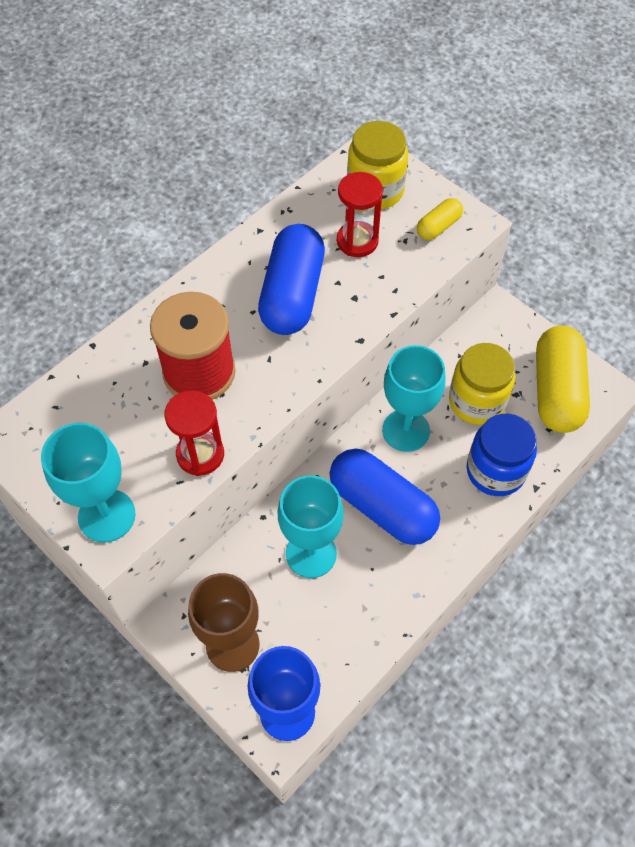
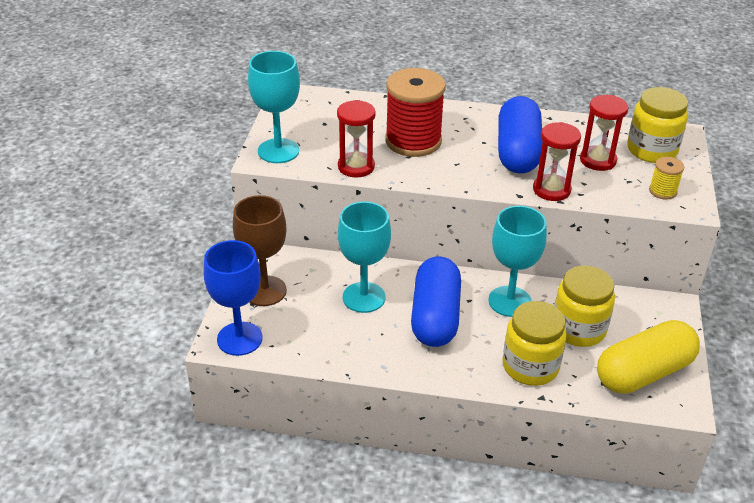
camera: 55 degrees right, 20 degrees down
blue capsule [258,224,325,335] -> blue capsule turned 60 degrees counterclockwise [498,96,543,174]
yellow capsule [417,198,463,240] -> yellow spool [649,157,684,200]
blue jar [467,414,537,496] -> yellow jar [503,301,567,386]
none -> red hourglass [533,122,581,201]

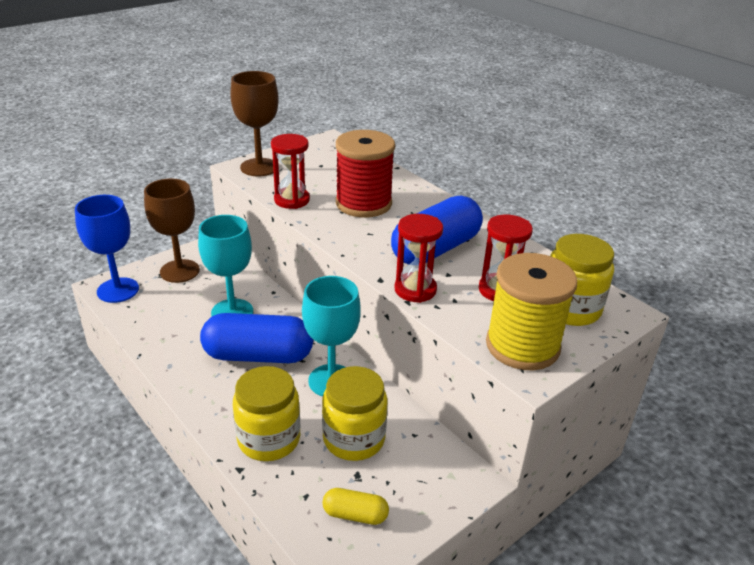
camera: 40 degrees right, 5 degrees down
turquoise goblet [248,51,300,163] -> brown goblet [230,71,279,176]
blue capsule [411,256,461,347] -> blue capsule turned 45 degrees clockwise [200,313,313,363]
yellow capsule [597,320,700,393] -> yellow capsule [322,488,389,525], size x0.48
yellow spool [649,157,684,200] -> yellow spool [486,253,578,370], size x2.18

